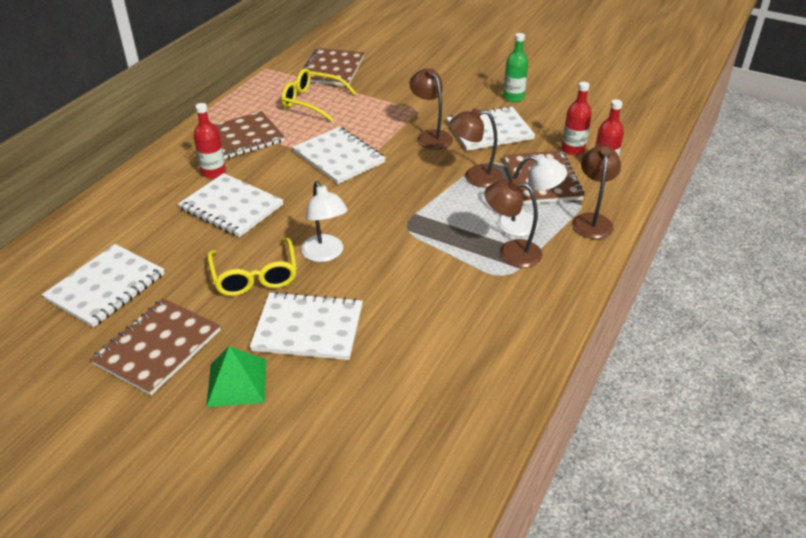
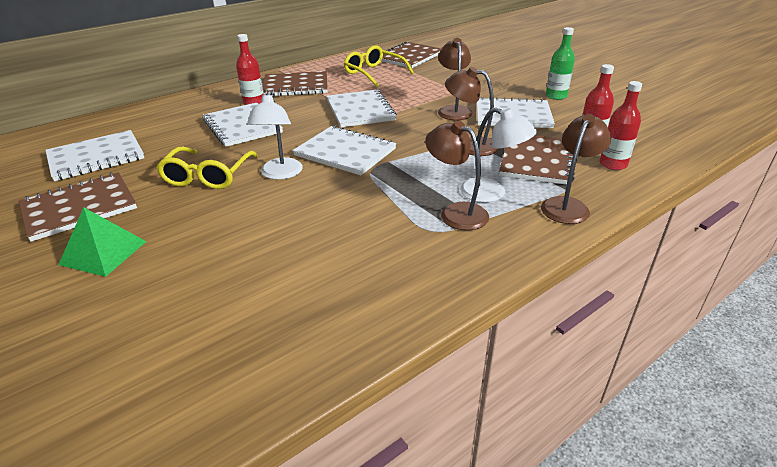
camera: 25 degrees right, 5 degrees down
white notebook [250,291,363,360] -> white notebook moved to [293,126,396,175]

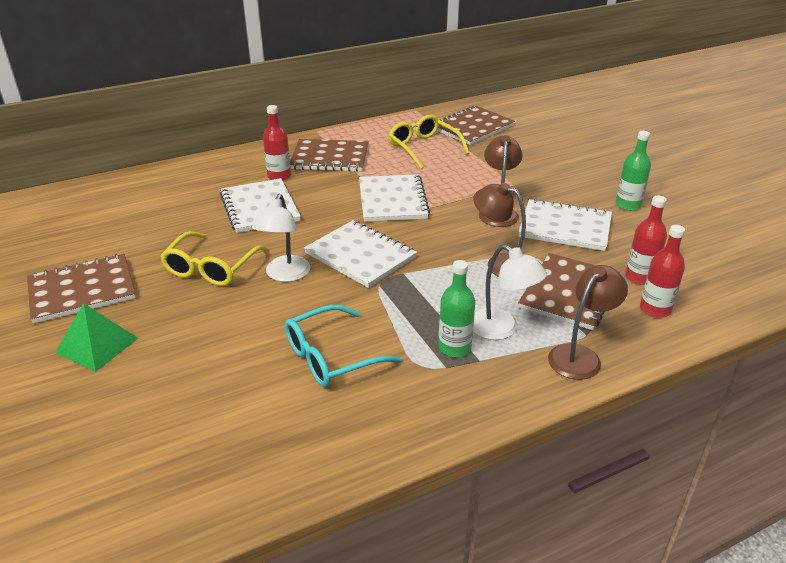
camera: 10 degrees right, 0 degrees up
white notebook [45,130,144,181] -> none
brown lamp [425,121,489,230] -> green bottle [438,260,475,357]
none -> turquoise glasses [285,305,402,387]

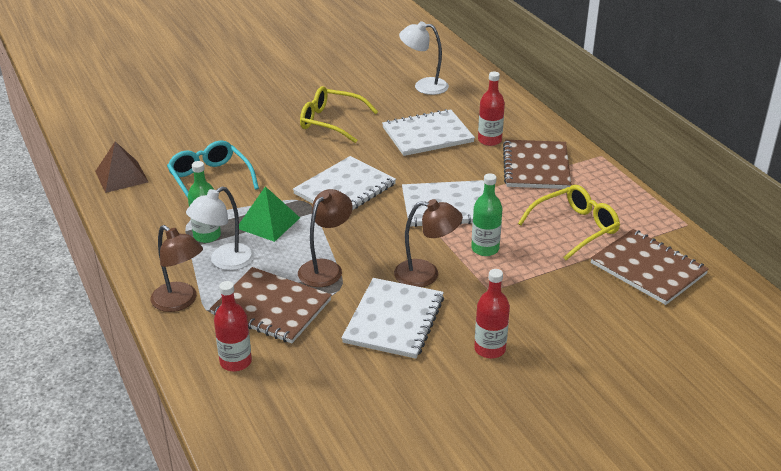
camera: 90 degrees right, 0 degrees up
brown notebook [27,254,136,323] -> none
green pyramid [55,303,138,372] -> green pyramid moved to [239,186,300,242]
white lamp [252,194,310,282] -> white lamp moved to [399,21,449,95]
green bottle [616,131,651,211] -> green bottle moved to [471,173,502,256]
red bottle [625,195,667,285] -> red bottle moved to [474,269,510,358]
none -> brown pyramid [95,142,148,193]

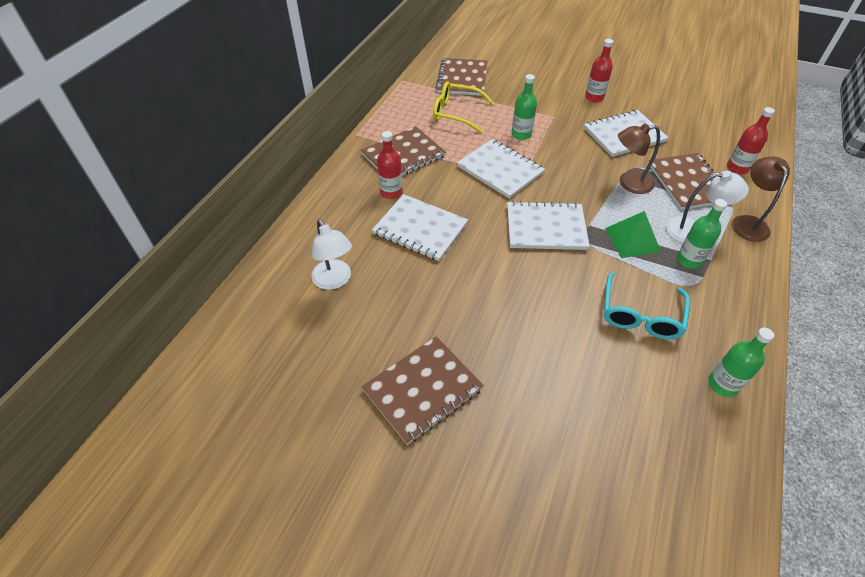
camera: 130 degrees left, 15 degrees up
brown pyramid [95,142,148,193] -> green bottle [708,327,774,397]
yellow glasses [300,86,378,143] -> none
brown lamp [394,199,463,287] -> none
none -> brown notebook [361,336,484,445]

